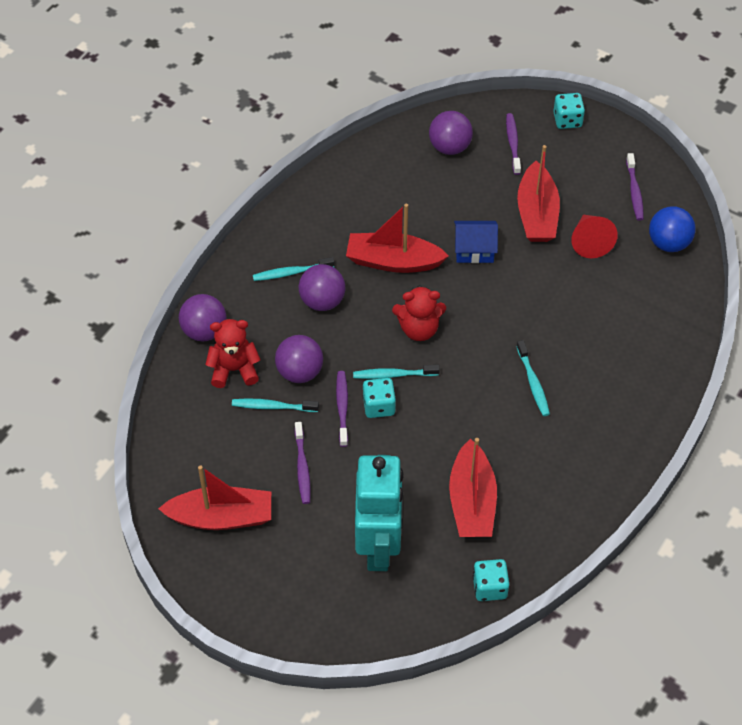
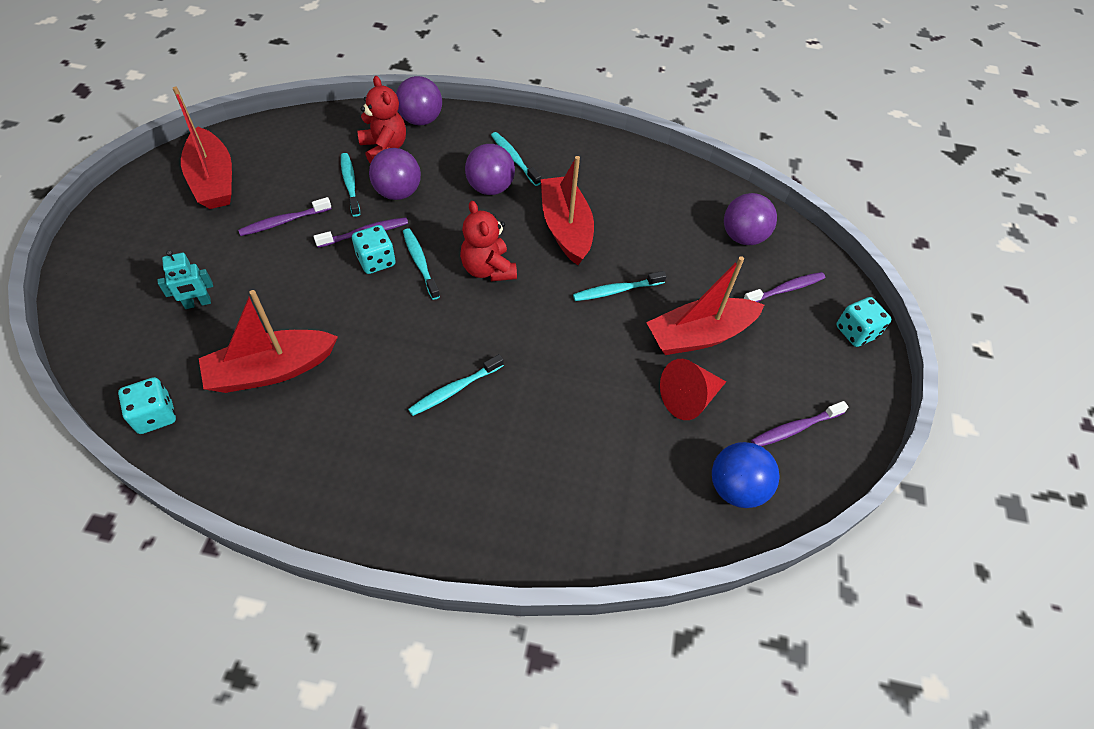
camera: 65 degrees right, 0 degrees up
turquoise robot [355,455,403,571] -> turquoise robot [157,250,213,309], size x0.41
blue house [454,221,498,263] -> turquoise toothbrush [573,271,667,301]

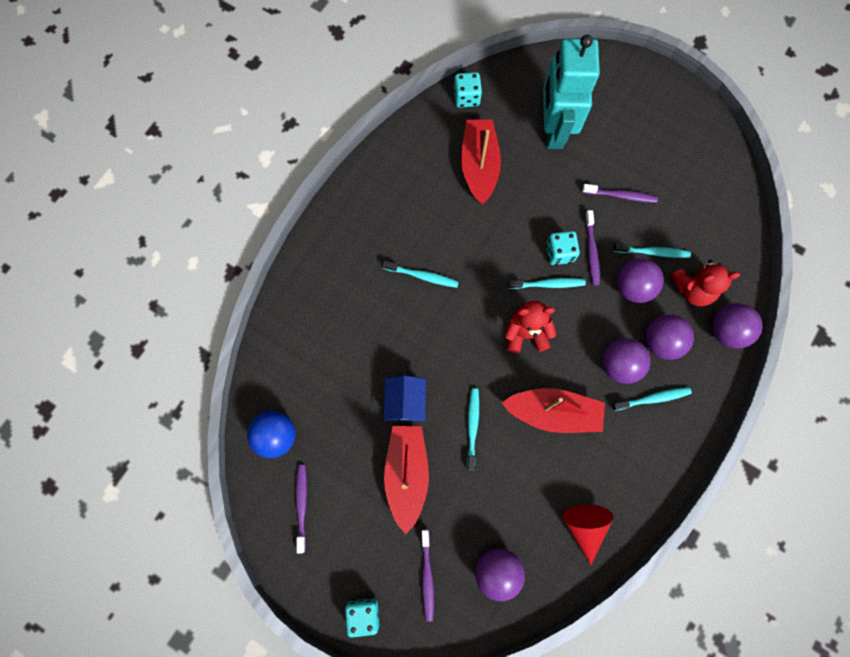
camera: 115 degrees right, 20 degrees up
turquoise robot [157,250,213,309] -> turquoise robot [543,35,600,149], size x2.45
red boat [172,87,232,209] -> none
purple toothbrush [238,197,332,236] -> purple toothbrush turned 105 degrees clockwise [582,184,658,203]
turquoise toothbrush [408,354,504,416] -> turquoise toothbrush turned 120 degrees clockwise [382,260,459,288]
red cone [660,359,726,420] -> red cone moved to [562,505,614,565]
none -> blue house [384,375,426,421]
none -> purple ball [645,314,694,360]

